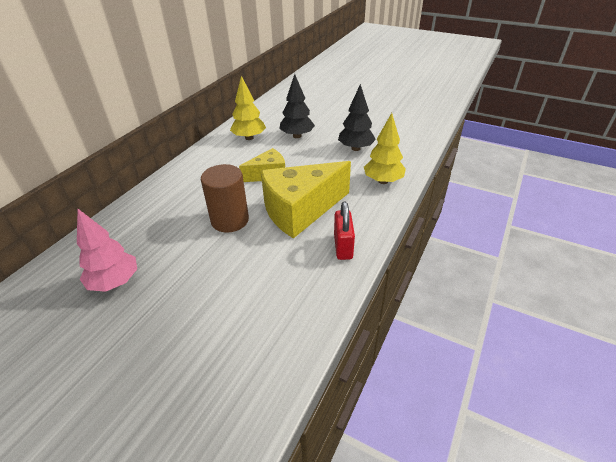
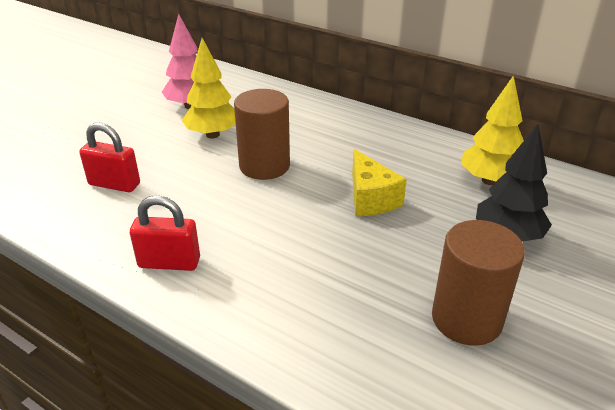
camera: 95 degrees right, 5 degrees down
yellow cheese [261,161,351,239] -> none
black tree [338,84,376,151] -> brown cylinder [432,220,525,346]
yellow tree [364,113,406,184] -> yellow tree moved to [182,38,236,139]
none -> red padlock [79,123,140,192]

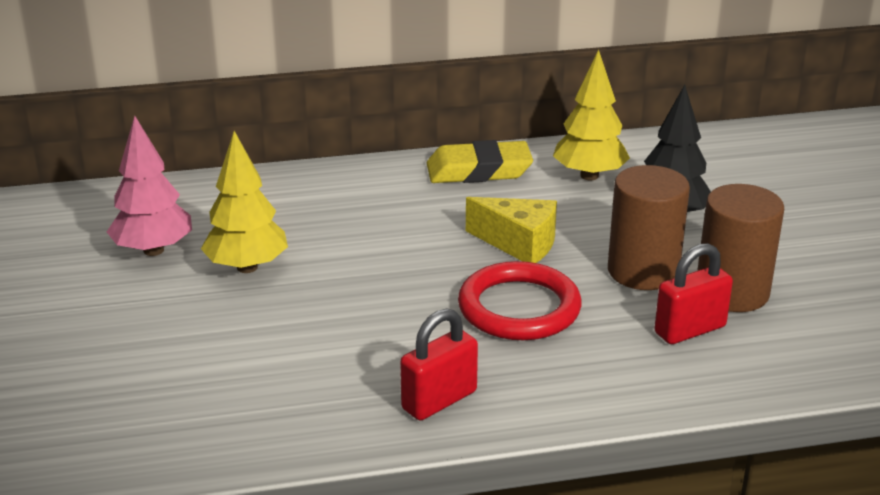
camera: 45 degrees left, 5 degrees down
red padlock [79,123,140,192] -> red padlock moved to [654,243,733,344]
brown cylinder [234,89,290,180] -> brown cylinder moved to [608,165,690,290]
none -> yellow eraser [427,140,533,183]
none -> red ring [458,261,582,340]

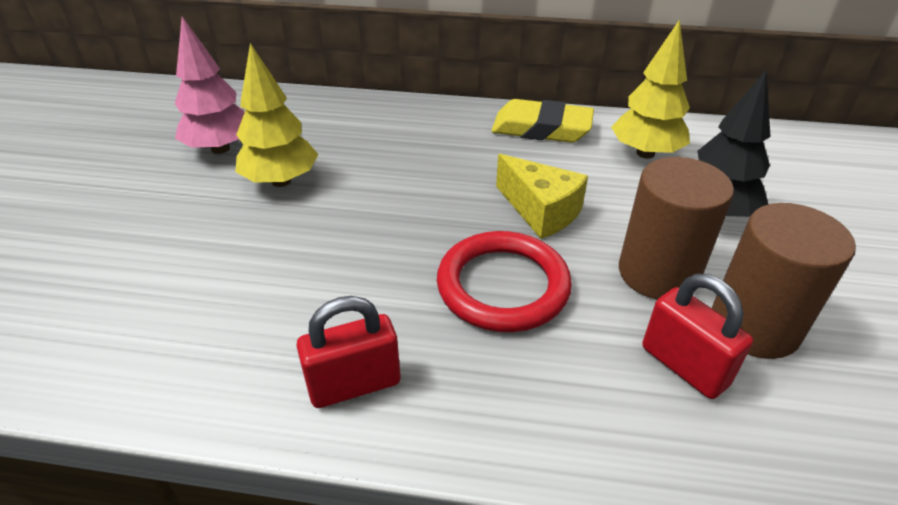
camera: 20 degrees right, 10 degrees up
red padlock [654,243,733,344] -> red padlock turned 60 degrees clockwise [642,273,753,399]

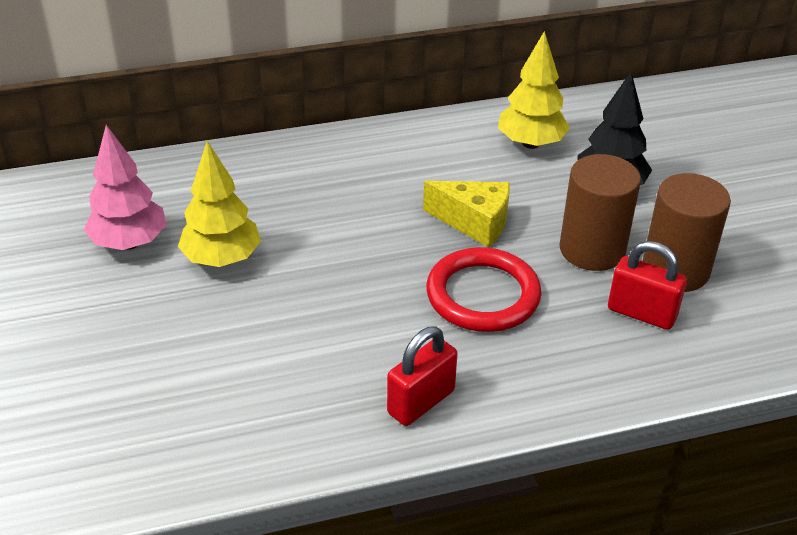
camera: 25 degrees left, 0 degrees up
yellow eraser [491,99,594,143] -> none

